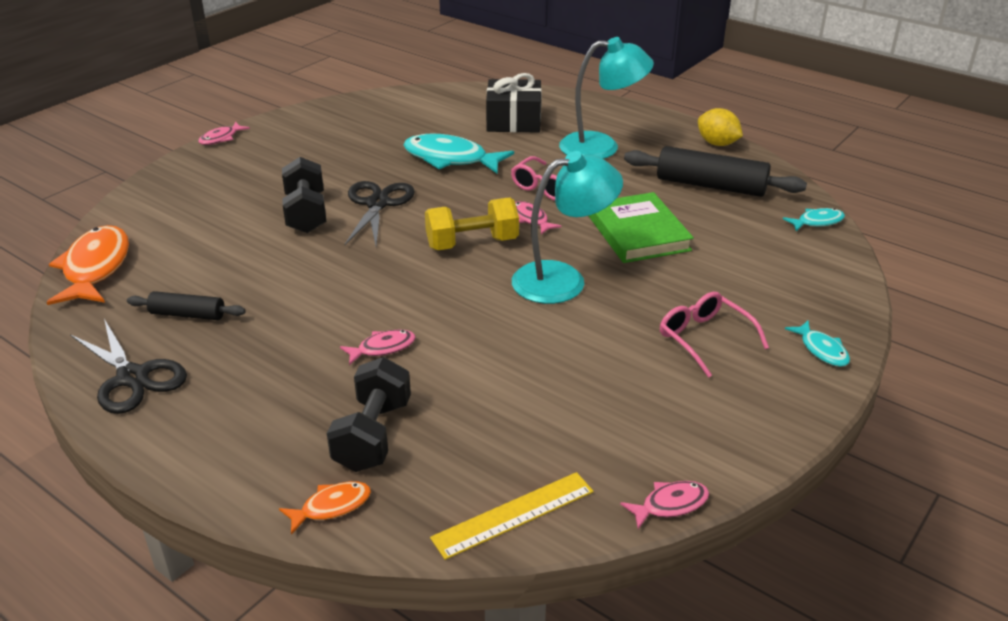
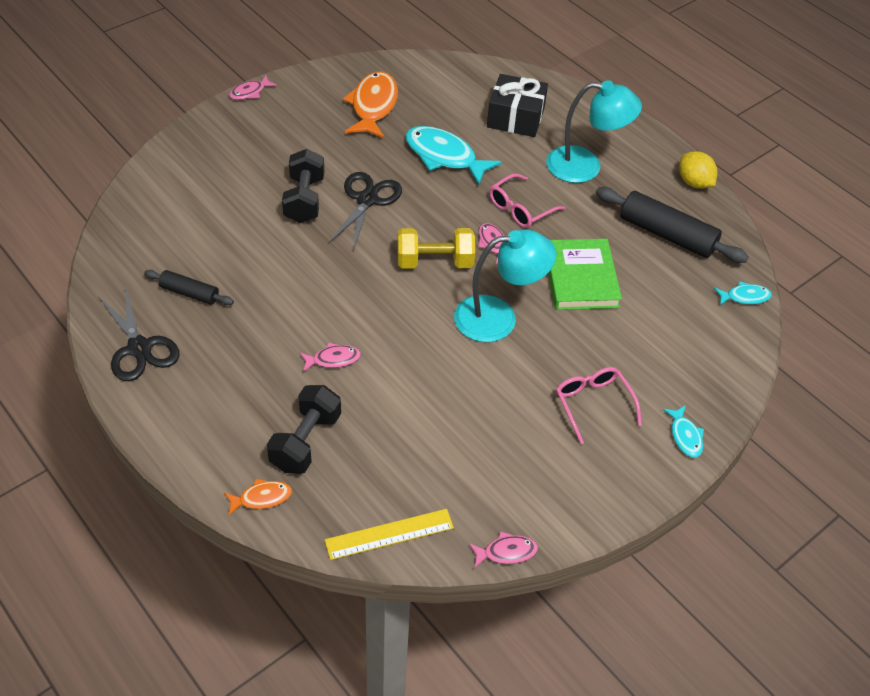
camera: 10 degrees right, 15 degrees up
orange fish [47,225,129,305] -> orange fish moved to [343,71,398,138]

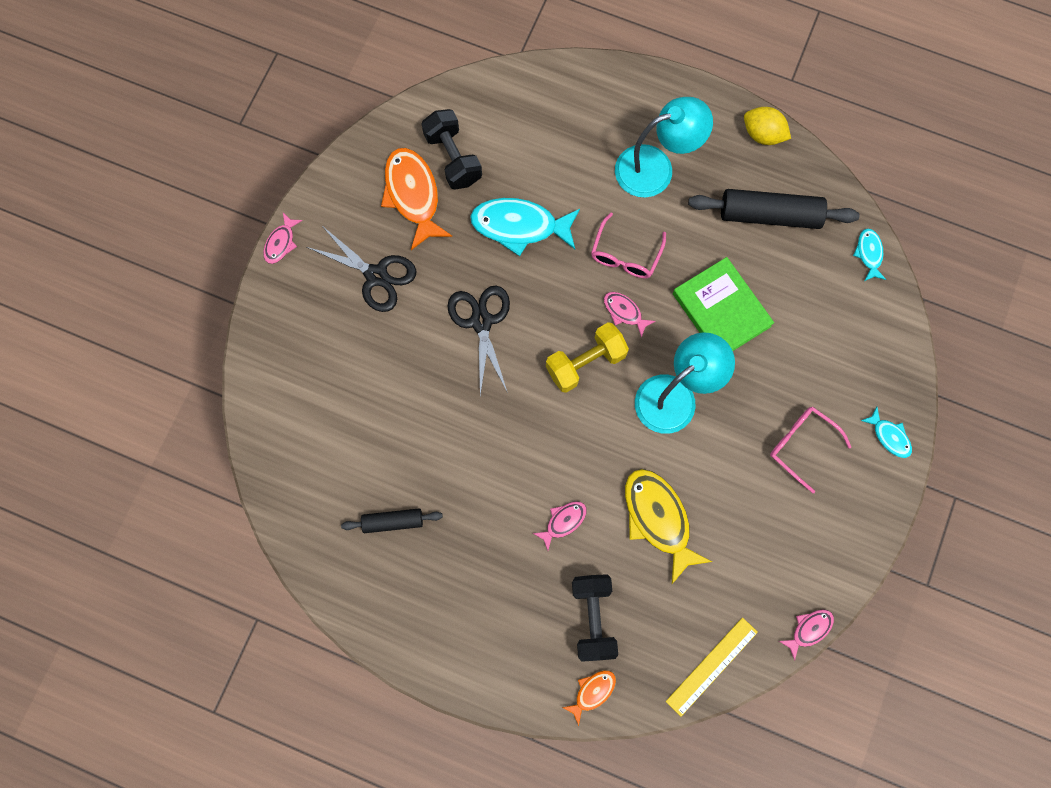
camera: 25 degrees left, 25 degrees up
black scissors [98,286,180,381] -> black scissors moved to [307,226,417,312]
black dumbbell [282,149,325,223] -> black dumbbell moved to [422,109,482,190]
black gift [487,74,548,137] -> none
turquoise fish [714,281,772,305] -> turquoise fish turned 60 degrees counterclockwise [853,228,886,281]
none -> yellow fish [625,469,712,584]

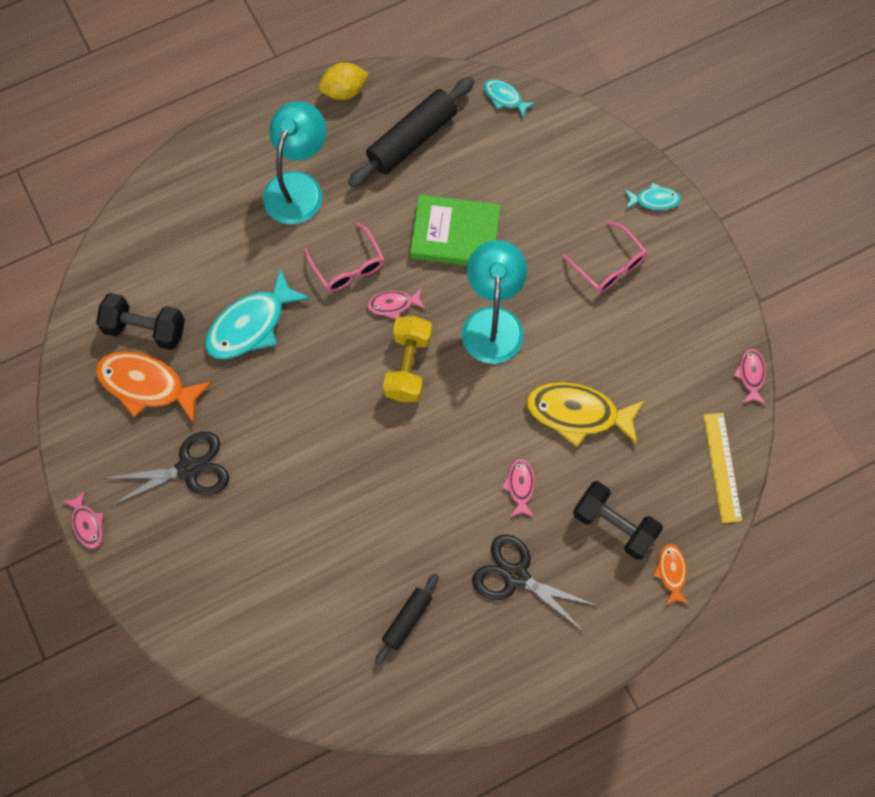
camera: 50 degrees left, 5 degrees down
black scissors [447,286,510,395] -> black scissors moved to [472,534,597,632]
pink glasses [770,407,851,493] -> pink glasses turned 120 degrees counterclockwise [562,221,647,293]

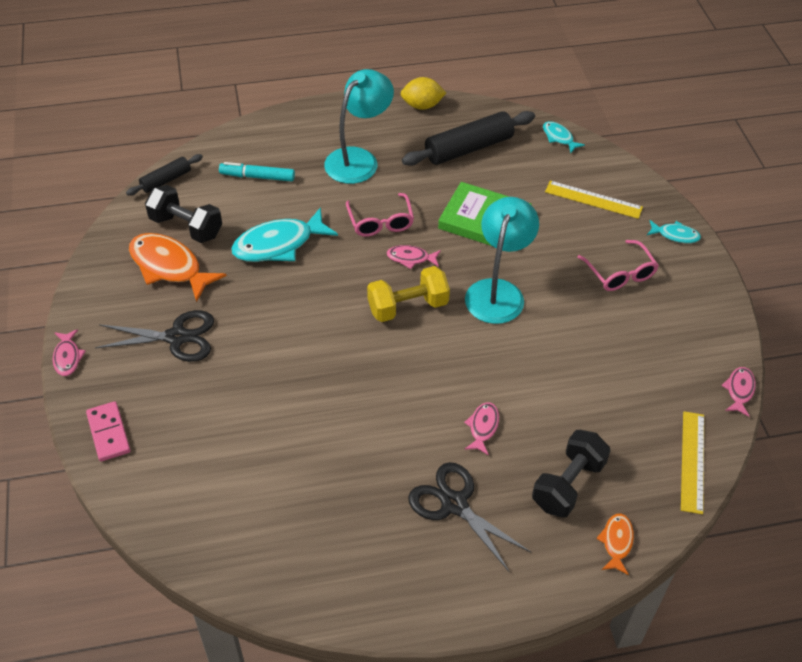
camera: 15 degrees right, 20 degrees down
black rolling pin [375,574,439,665] -> black rolling pin moved to [126,154,203,196]
yellow dumbbell [383,316,432,402] -> yellow dumbbell turned 45 degrees clockwise [367,266,450,322]
yellow fish [526,382,645,447] -> none
black dumbbell [573,481,663,560] -> black dumbbell turned 75 degrees clockwise [532,430,611,518]
none -> pink domino [86,401,130,461]
none -> turquoise marker [219,162,295,182]
none -> yellow ruler [545,181,643,219]

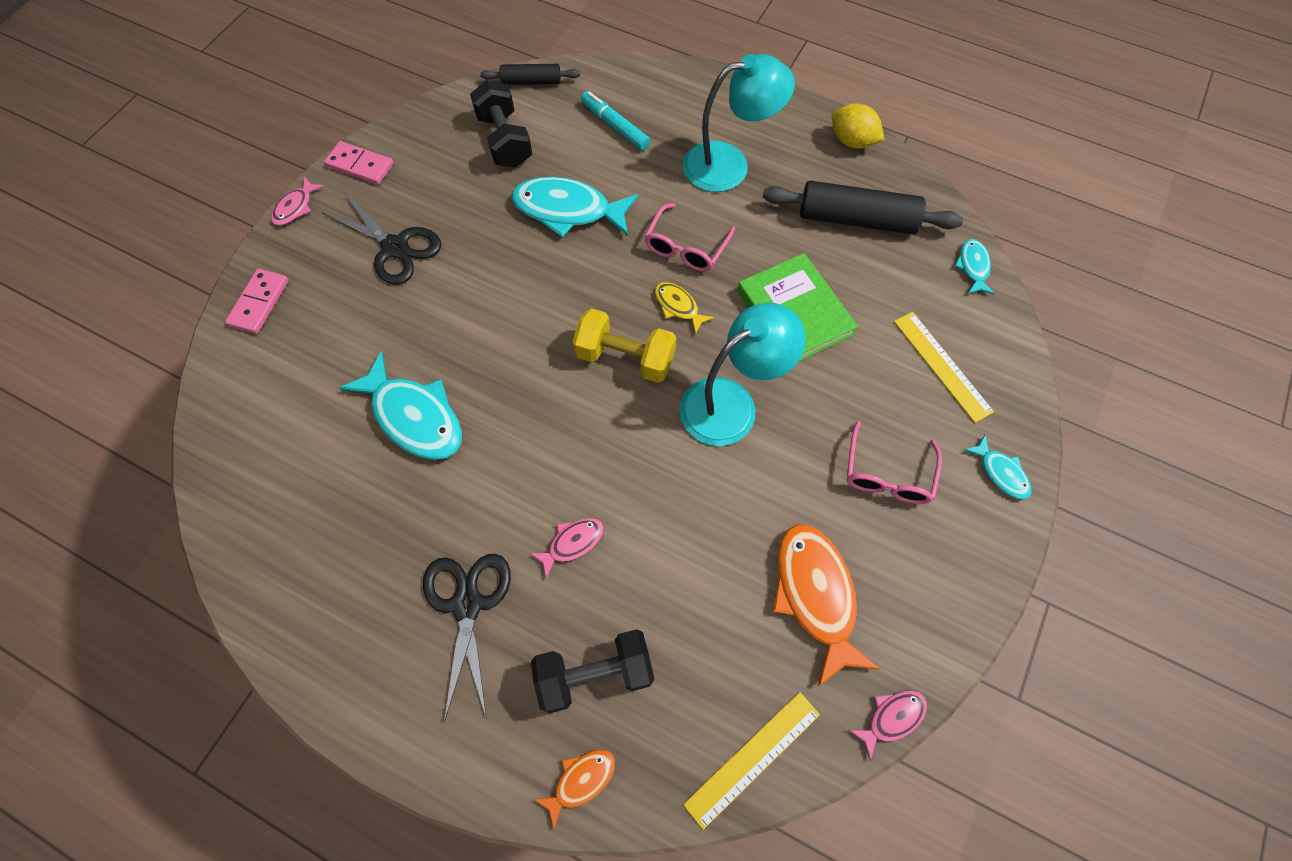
camera: 40 degrees right, 15 degrees up
orange fish [129,233,227,302] -> orange fish moved to [772,525,880,686]
pink fish [387,245,441,269] -> yellow fish [655,282,714,335]
none -> pink domino [324,141,394,185]
none -> turquoise fish [339,351,462,460]

